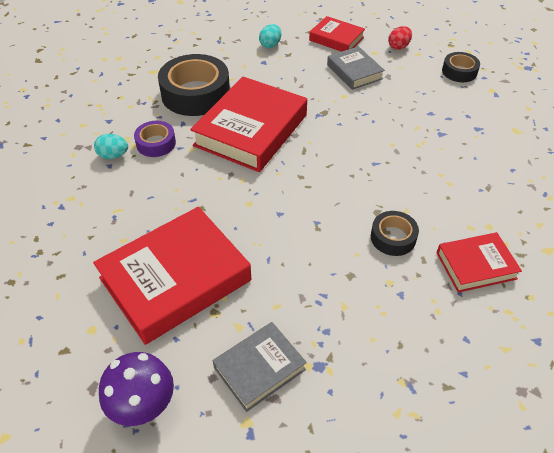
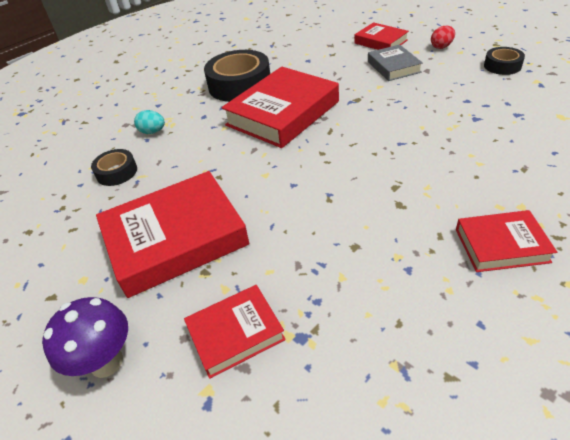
camera: 15 degrees right, 5 degrees down
purple tape [134,121,176,157] -> none
grey book [213,322,307,412] -> red book [184,285,286,379]
turquoise egg [259,24,281,48] -> none
black tape [371,211,419,256] -> black tape moved to [91,149,137,186]

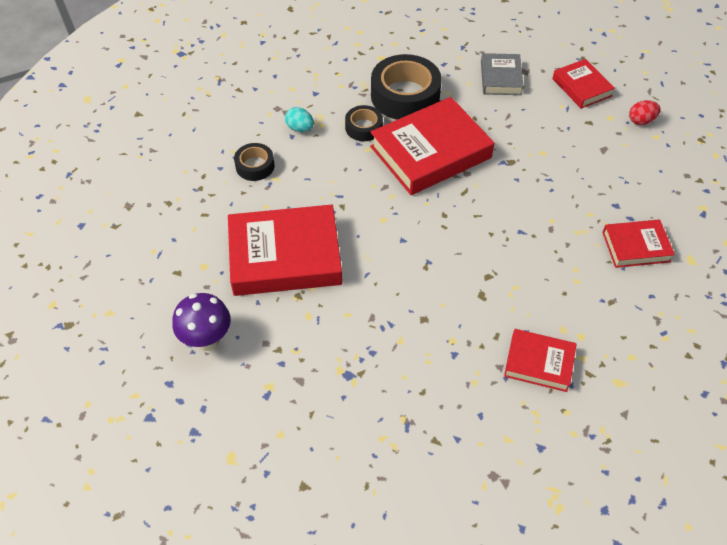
camera: 15 degrees right, 10 degrees up
red book [184,285,286,379] -> red book moved to [602,220,675,268]
grey book [368,44,423,81] -> grey book moved to [481,53,524,95]
black tape [484,47,525,75] -> black tape moved to [345,105,383,141]

